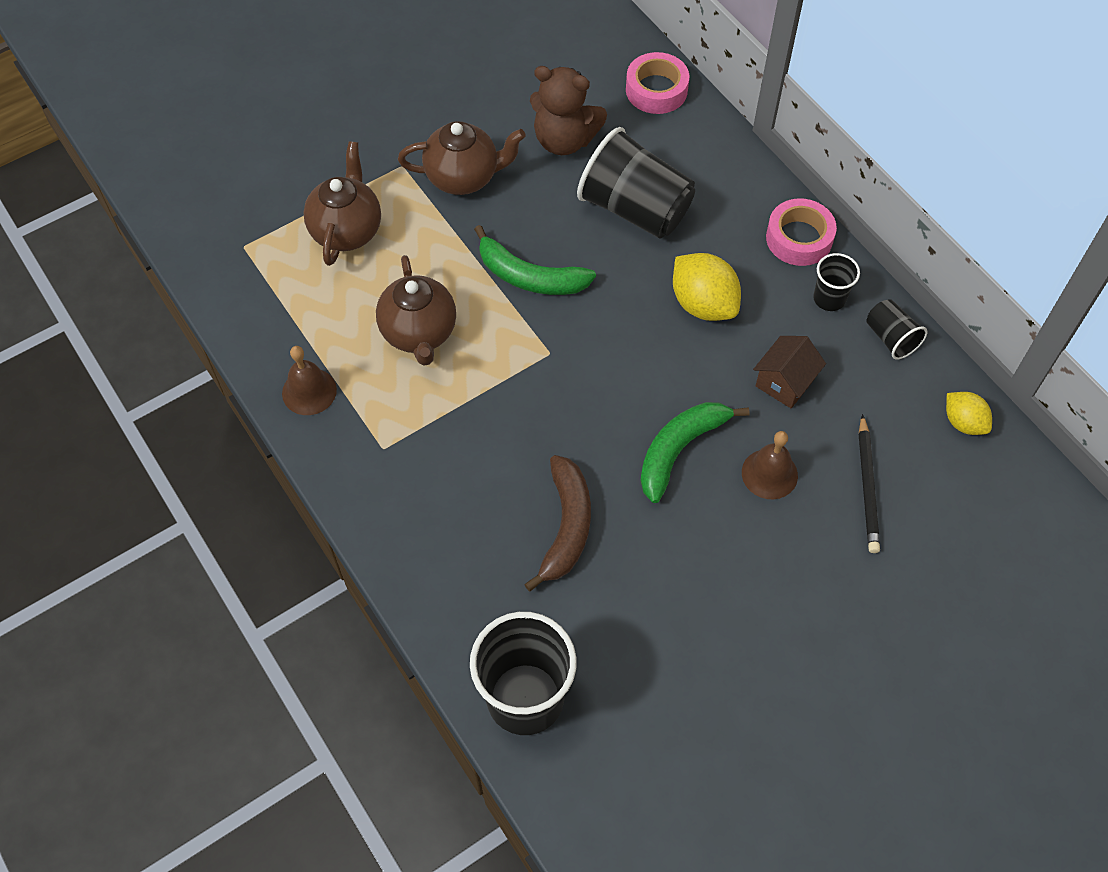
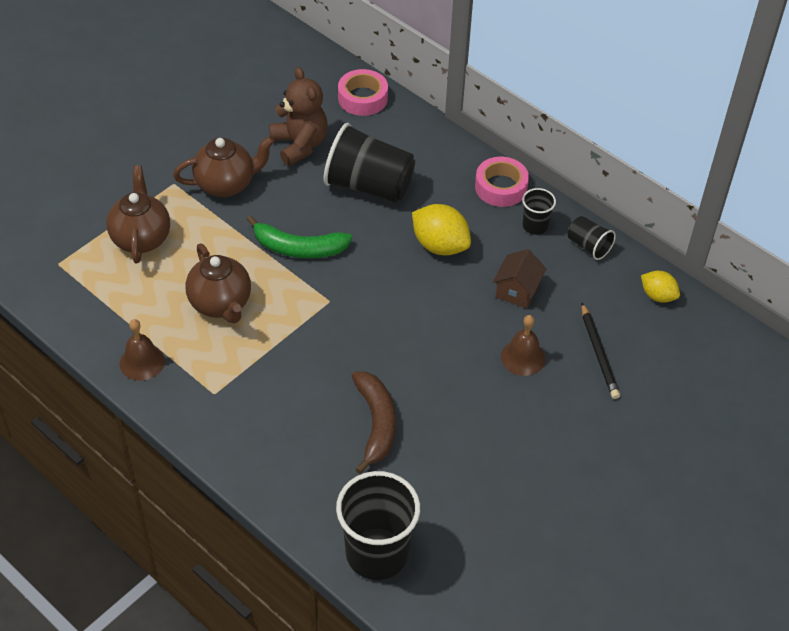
camera: 15 degrees left, 10 degrees down
brown teddy bear [530,66,607,155] -> brown teddy bear turned 120 degrees counterclockwise [269,67,328,166]
green banana [640,402,750,503] -> none

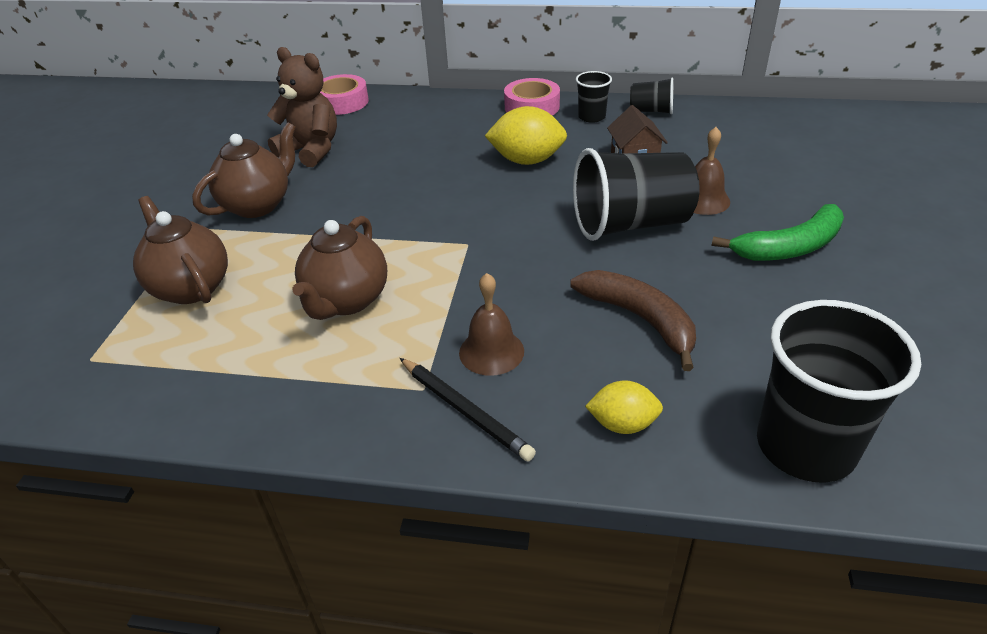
camera: 30 degrees left, 10 degrees down
brown bell [120,319,165,381] -> brown bell moved to [459,273,524,376]
brown teapot [185,244,251,323] -> brown teapot turned 75 degrees clockwise [292,216,387,320]
green banana [246,215,352,258] -> green banana moved to [712,204,844,261]
black cup [323,123,415,203] -> black cup moved to [573,148,700,241]
black pencil [581,303,620,399] -> black pencil moved to [400,358,536,461]
yellow lemon [641,271,680,303] -> yellow lemon moved to [585,380,663,434]

